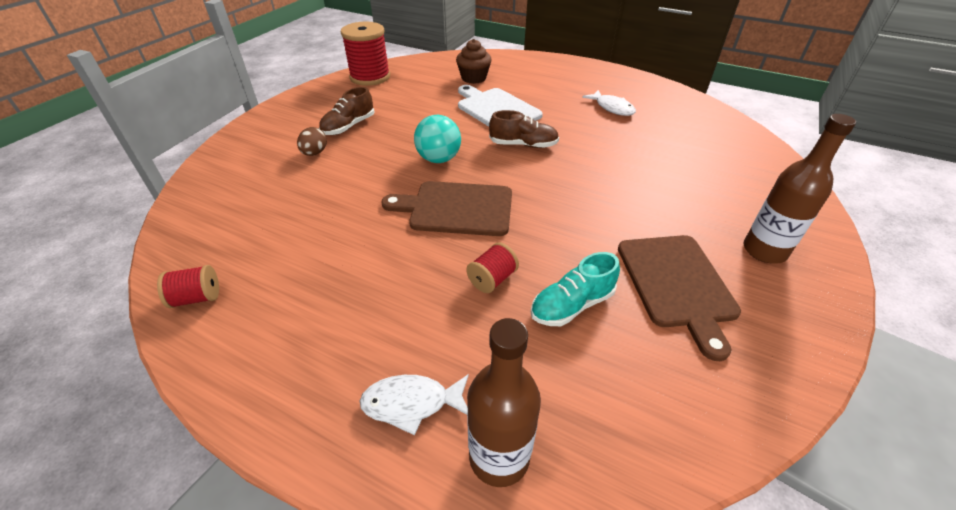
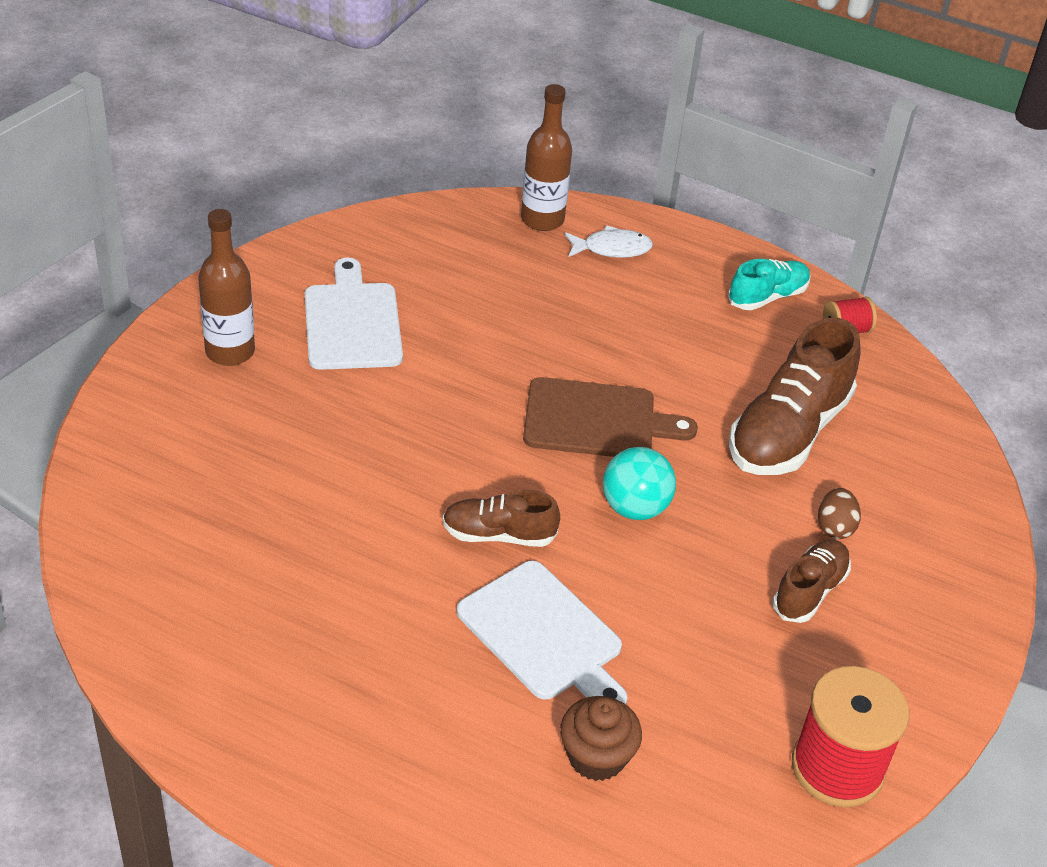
camera: 175 degrees right, 0 degrees up
red spool [466,242,519,293] -> none
turquoise shoe [531,252,620,326] -> turquoise shoe moved to [728,259,811,310]
white fish [582,90,636,116] -> none
brown cutting board [618,235,741,361] -> white cutting board [305,258,403,370]
none -> brown shoe [729,318,860,475]

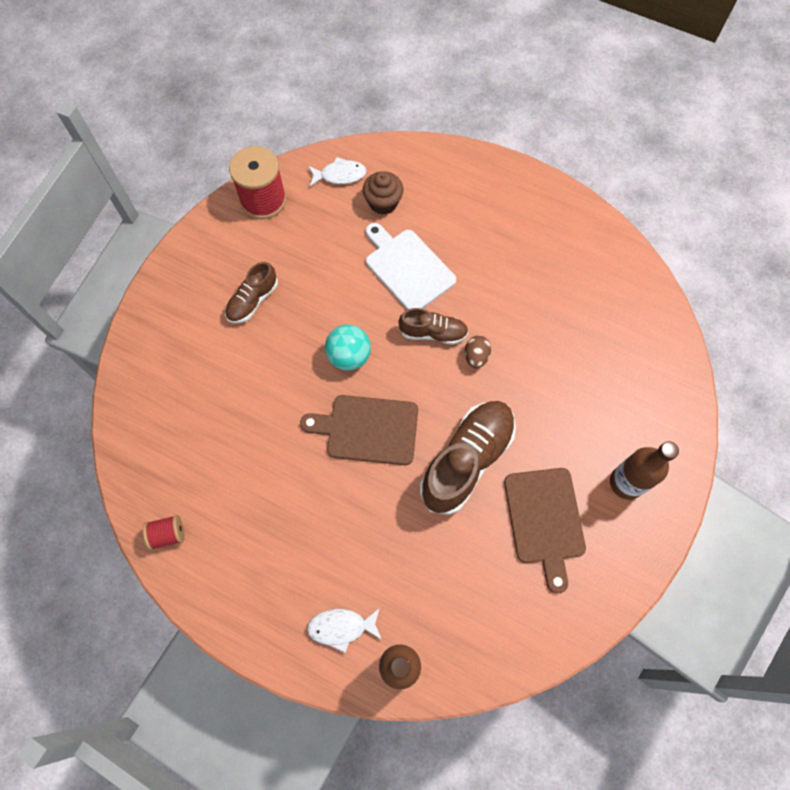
camera: 175 degrees left, 25 degrees up
white cutting board [305,258,403,370] -> brown cutting board [504,468,586,594]
turquoise shoe [728,259,811,310] -> none
brown shoe [729,318,860,475] -> brown shoe moved to [420,401,516,515]
brown egg [818,488,861,539] -> brown egg moved to [465,335,491,368]
none -> white fish [308,157,367,186]

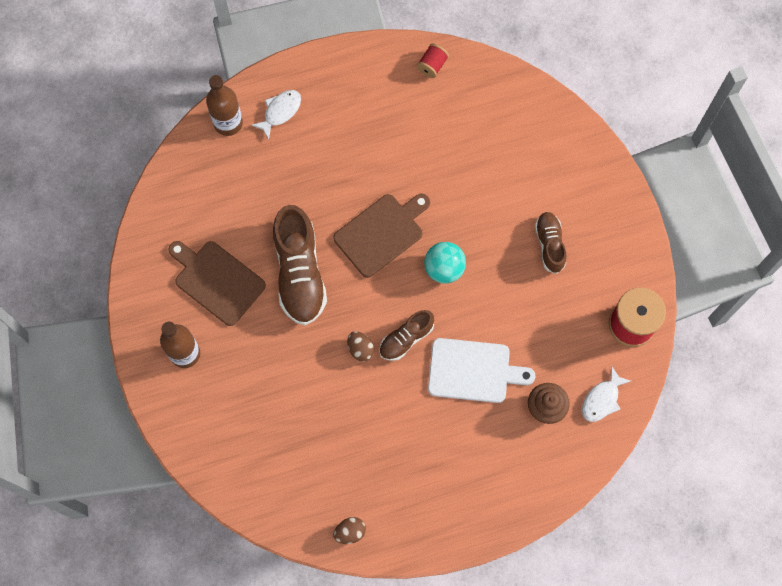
camera: 135 degrees right, 5 degrees up
none -> brown egg [333,517,366,544]

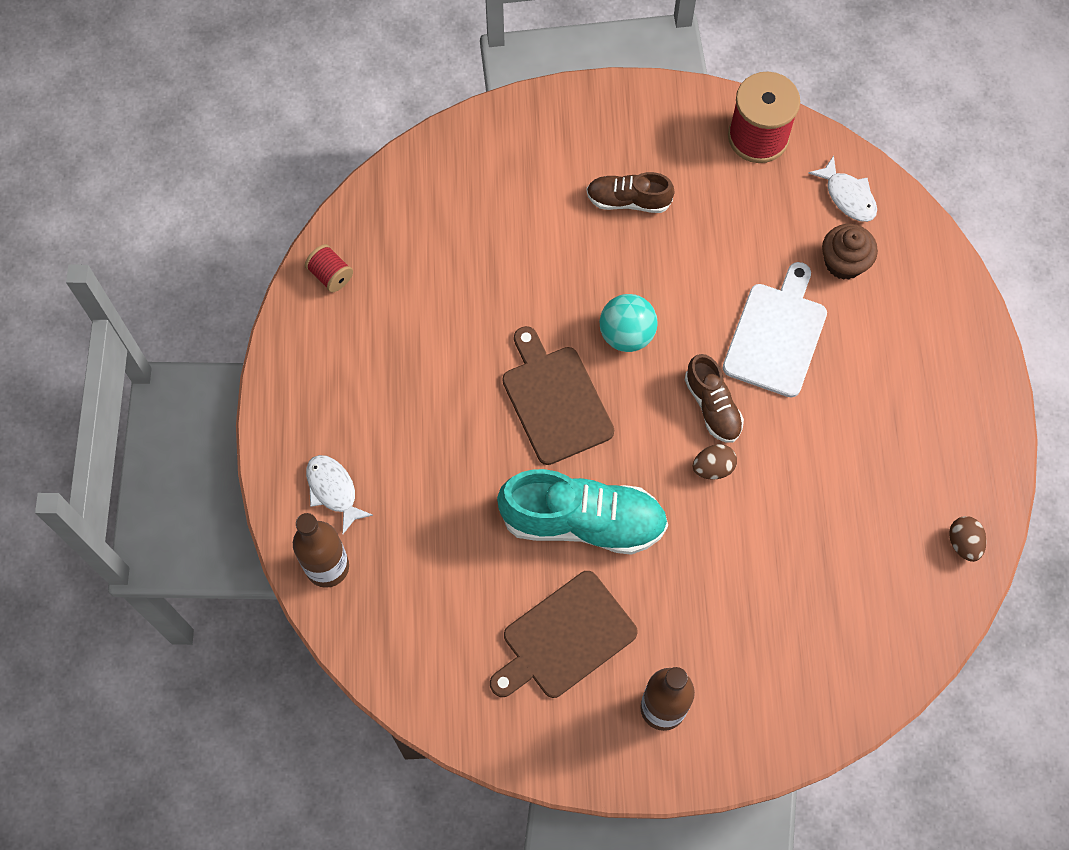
camera: 75 degrees left, 5 degrees down
brown shoe [273,205,327,325] -> turquoise shoe [497,469,668,555]

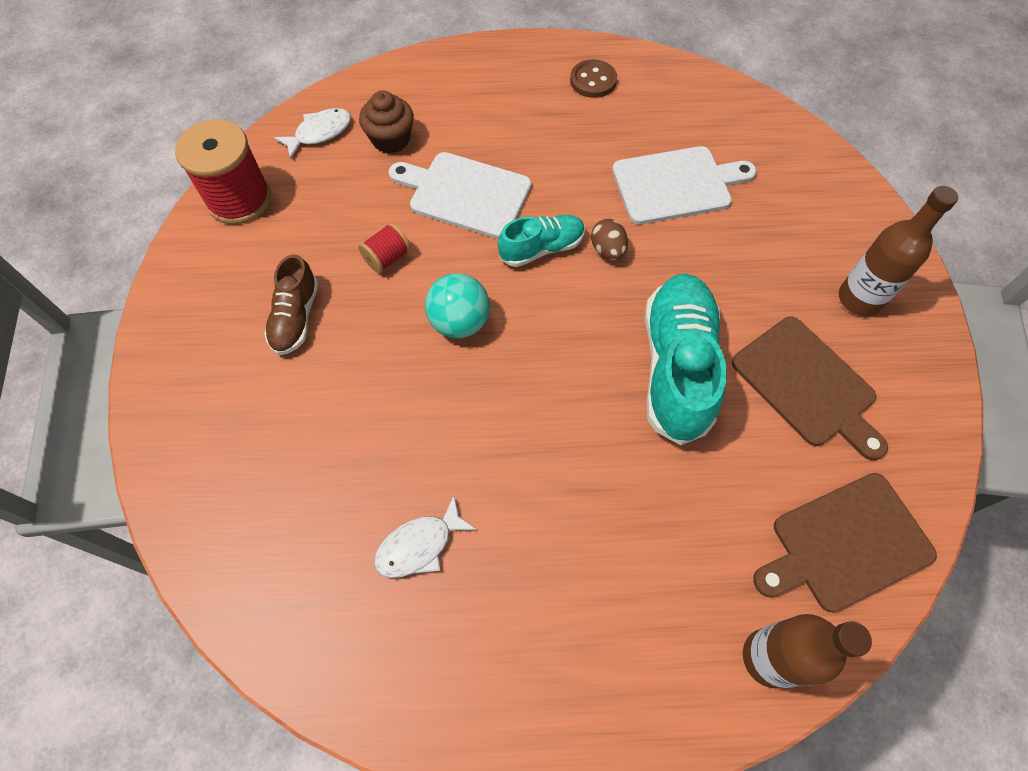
camera: 90 degrees left, 5 degrees down
red spool [305,244,353,292] -> red spool moved to [358,223,411,274]
white fish [306,455,373,534] -> white fish moved to [374,496,477,578]
brown cutting board [502,326,614,465] -> brown cutting board moved to [753,473,937,612]
brown shoe [685,354,744,443] -> turquoise shoe [498,215,585,267]
brown egg [949,516,987,562] -> none
none -> brown button [570,59,617,98]
none -> white cutting board [612,146,757,224]

